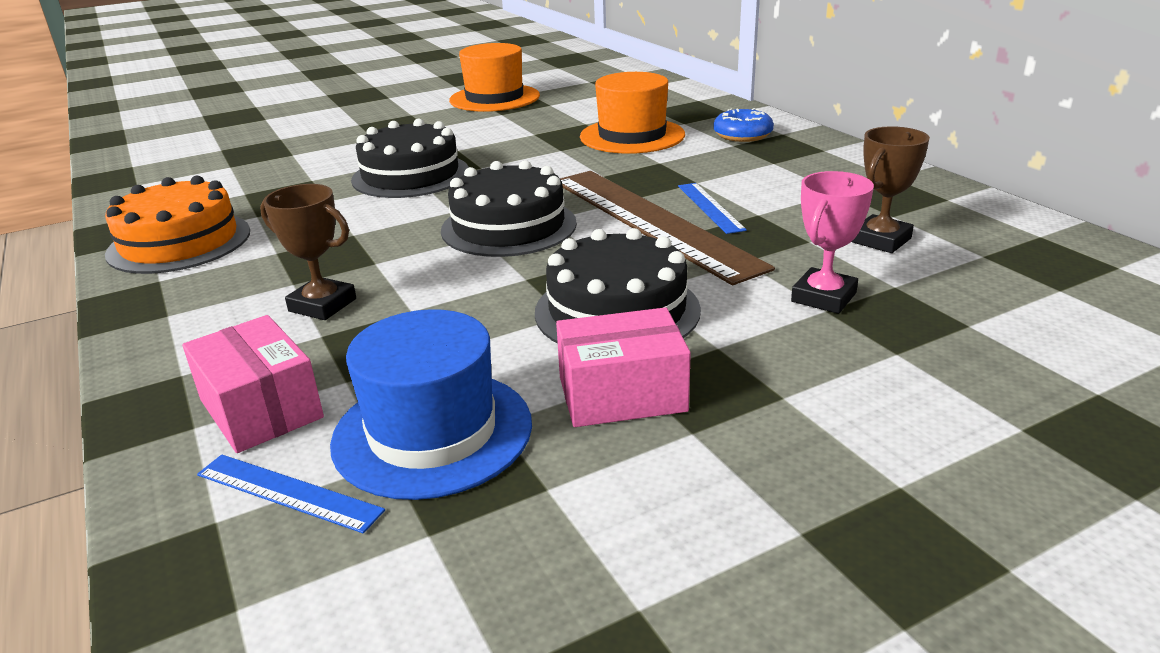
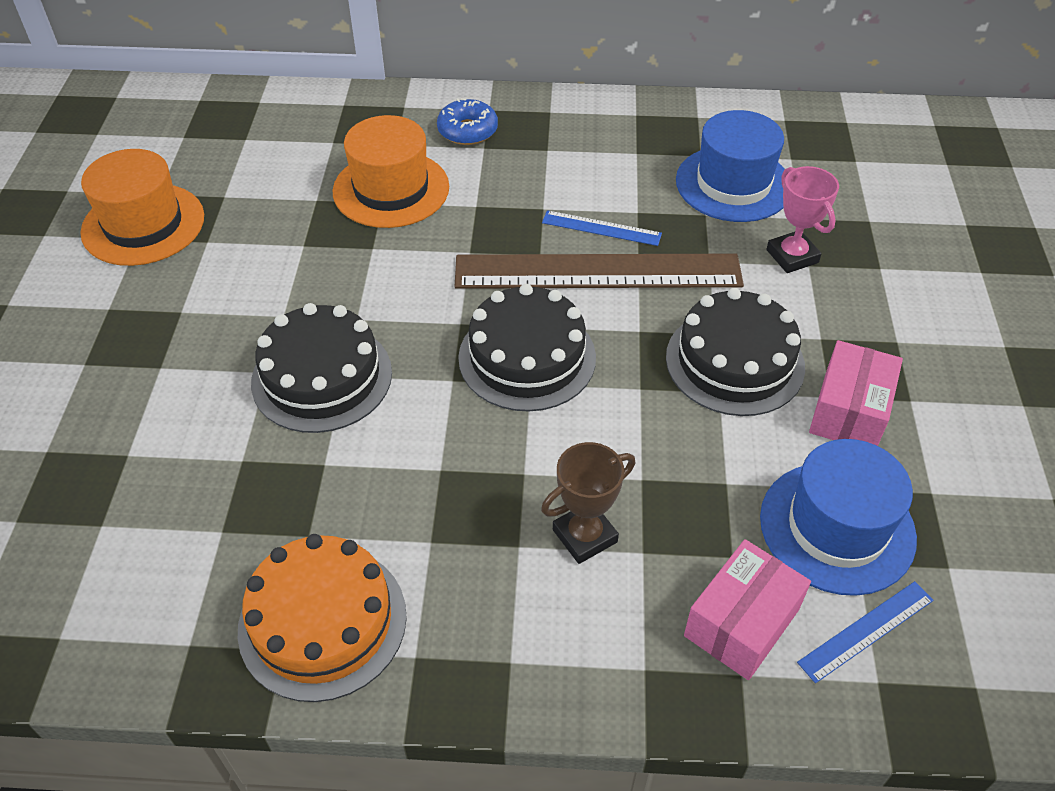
camera: 60 degrees left, 20 degrees up
pink box [182,315,324,453] -> pink box turned 45 degrees counterclockwise [684,539,811,680]
brown trophy [851,126,930,253] -> blue hat [676,110,785,222]

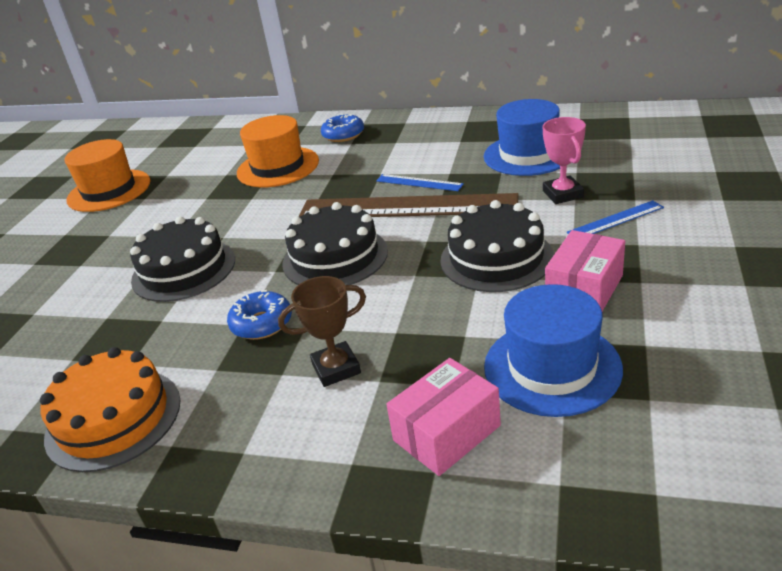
camera: 15 degrees right, 15 degrees down
blue ruler [797,581,934,683] -> blue ruler moved to [567,200,664,234]
none -> blue donut [227,290,292,340]

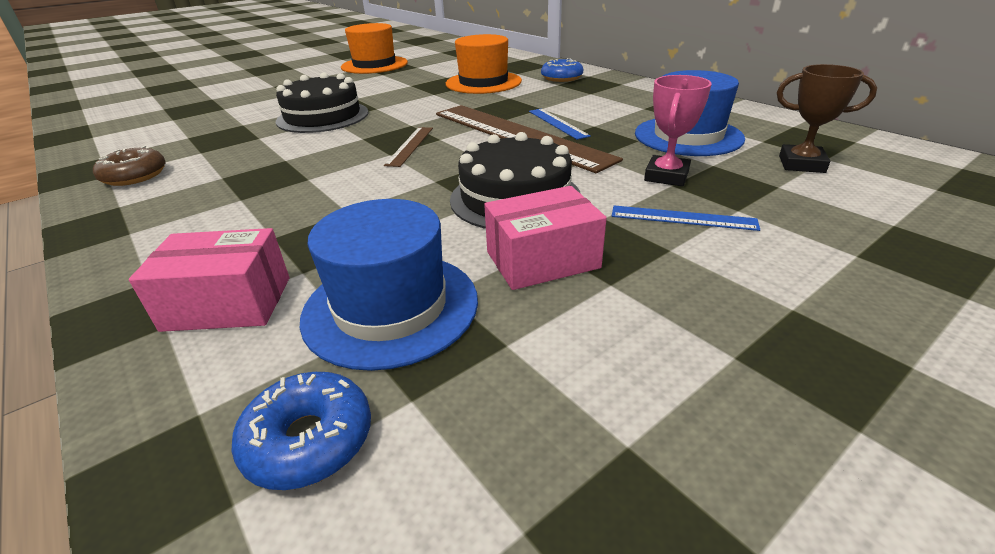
camera: 35 degrees right, 0 degrees up
orange cake [40,347,180,472] -> brown donut [93,146,166,186]
blue donut [227,290,292,340] -> blue donut moved to [231,372,371,490]
brown trophy [278,276,366,387] -> brown trophy moved to [777,64,877,173]
black cake [282,202,388,285] -> brown ruler [384,127,433,167]

